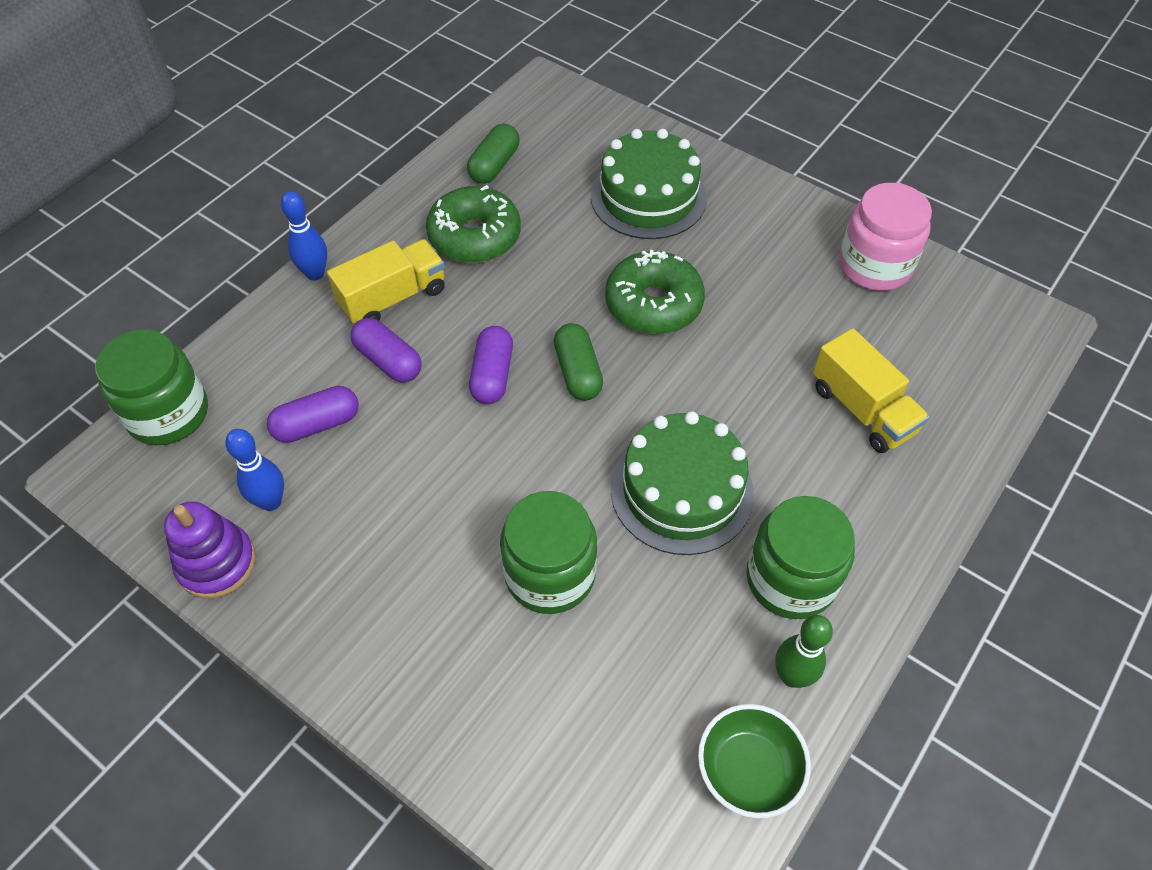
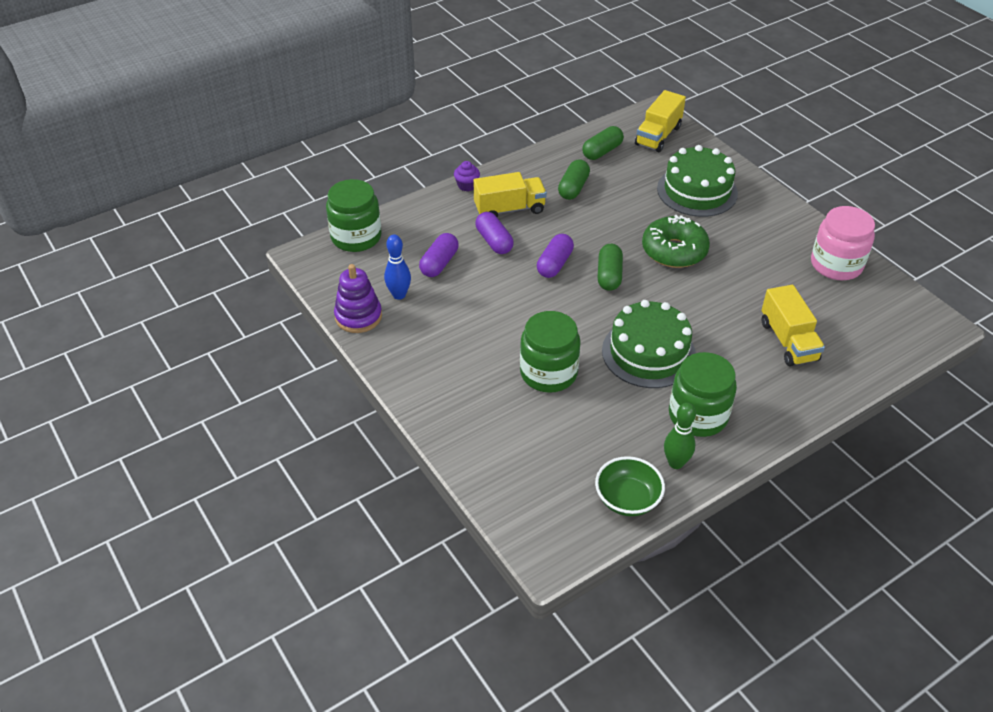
camera: 20 degrees right, 10 degrees down
purple capsule [267,386,359,443] -> purple capsule turned 60 degrees counterclockwise [419,233,459,277]
blue bowling pin [281,191,327,281] -> purple cupcake [454,161,480,192]
green donut [426,185,521,263] -> green capsule [558,159,590,200]
none -> yellow truck [635,90,686,152]

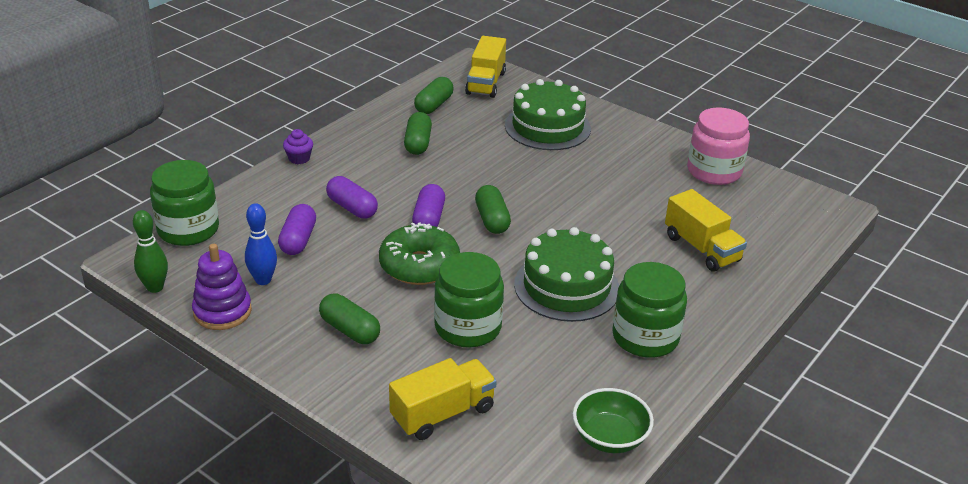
camera: 20 degrees left, 10 degrees down
yellow truck [473,172,547,218] -> yellow truck moved to [389,358,497,440]
green donut [642,215,710,268] -> green donut moved to [379,222,460,285]
green bowling pin [664,403,696,469] -> green bowling pin moved to [133,210,168,293]
none -> green capsule [319,294,380,344]

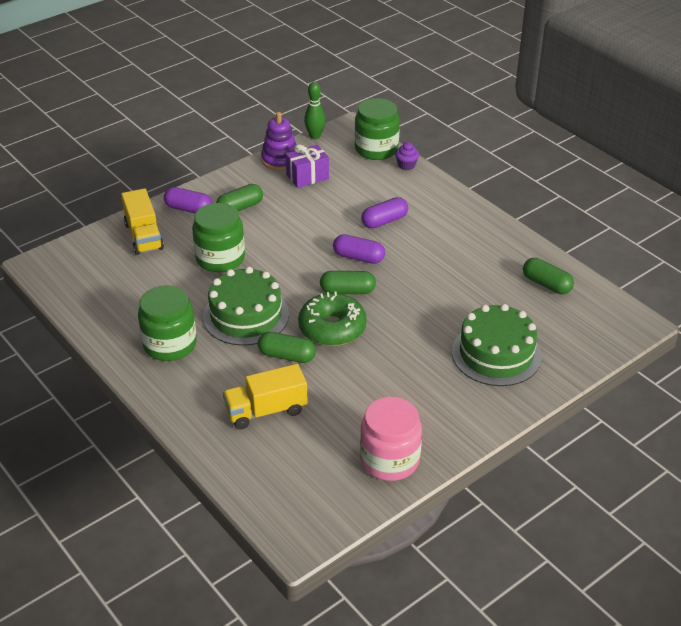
camera: 105 degrees right, 5 degrees up
blue bowling pin [245,203,277,285] -> purple gift [286,144,329,188]
purple capsule [278,204,316,255] -> purple capsule moved to [164,187,212,214]
purple cupcake [283,129,313,164] -> purple cupcake moved to [395,142,419,170]
green donut [379,222,460,285] -> green donut moved to [298,291,367,346]
green capsule [404,112,432,155] -> green capsule moved to [258,332,316,363]
yellow truck [465,36,506,98] -> none
green bowl [573,388,654,453] -> none

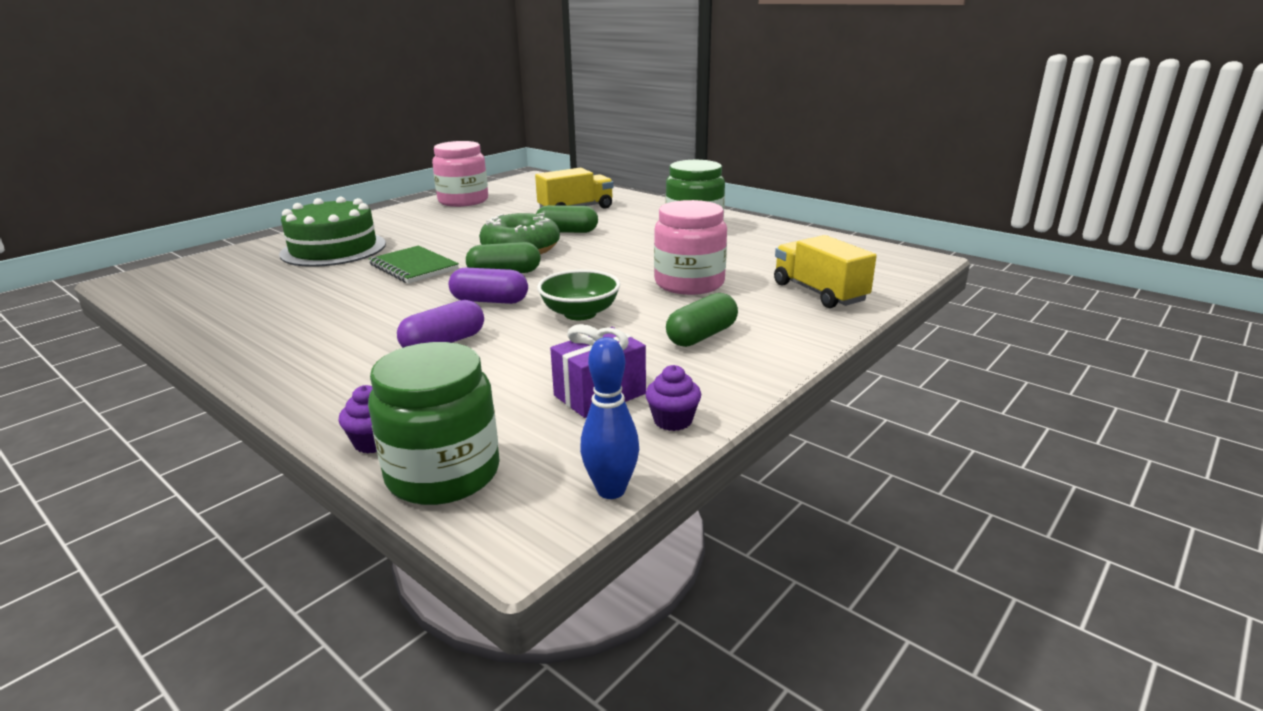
camera: 170 degrees right, 15 degrees down
purple capsule [164,187,212,214] -> none
green jar [192,203,245,272] -> pink jar [654,200,727,295]
green cake [203,267,289,346] -> none
purple stacking toy [261,112,297,171] -> purple cupcake [645,365,701,431]
green bowling pin [304,82,325,139] -> blue bowling pin [580,337,639,499]
green capsule [523,258,574,294] -> none
none -> green notebook [369,246,459,284]
none -> green bowl [537,270,620,320]

